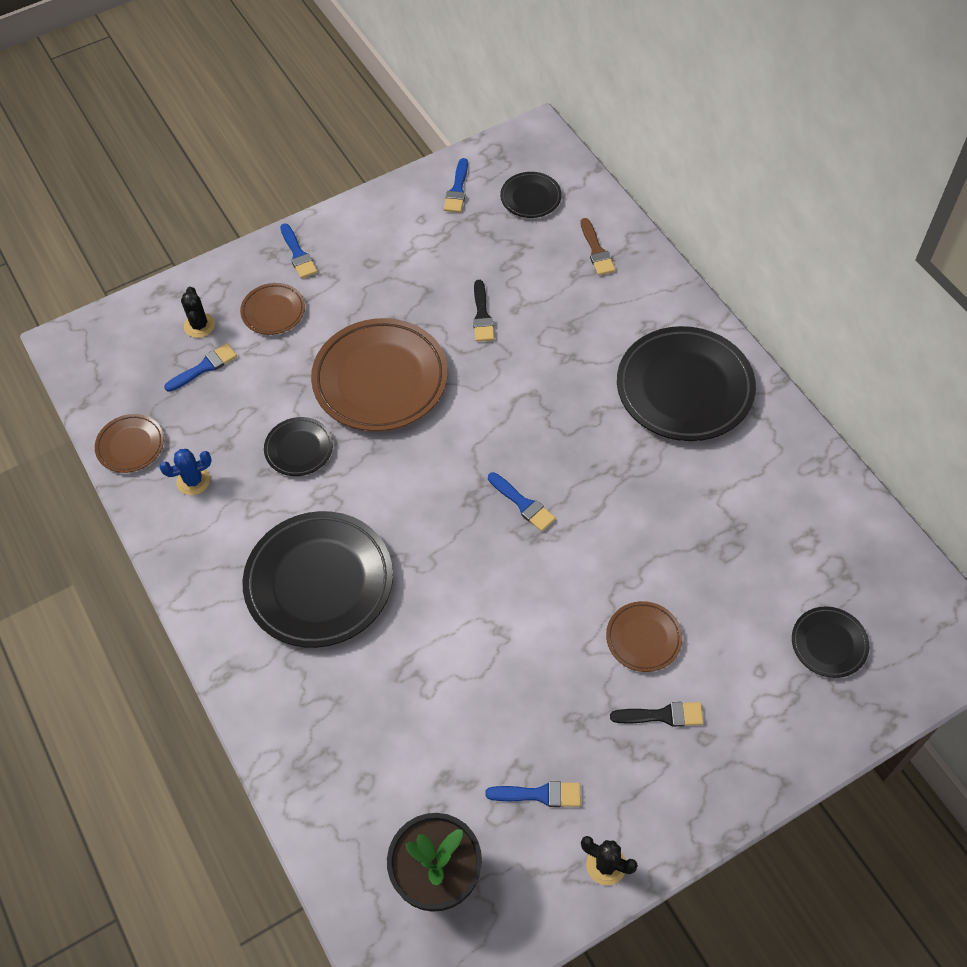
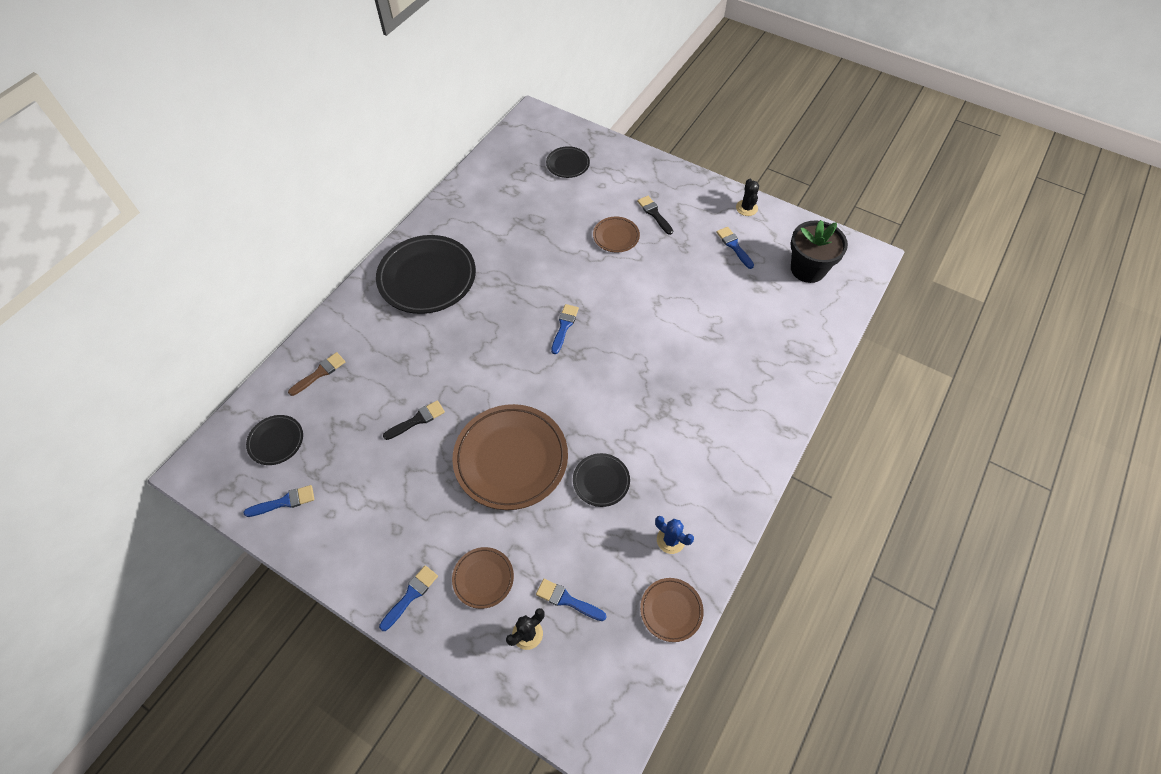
camera: 120 degrees left, 0 degrees up
black plate [243,511,393,648] -> none

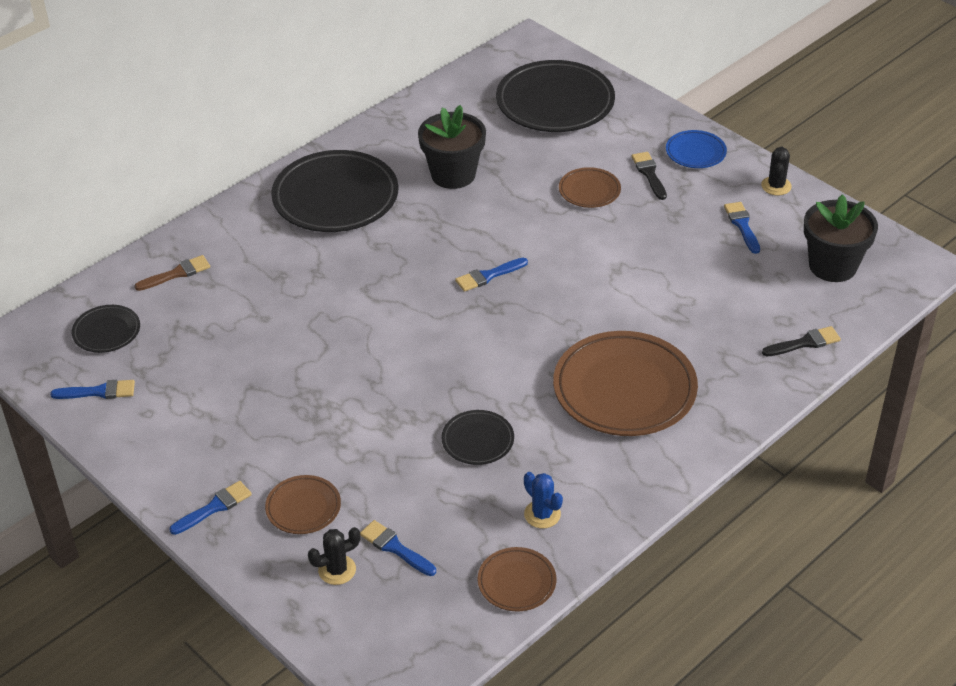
camera: 15 degrees right, 15 degrees down
black brush [383,400,445,440] -> black brush moved to [762,326,841,356]
brown plate [452,404,568,510] -> brown plate moved to [553,331,698,436]
black plate [546,146,590,178] -> black plate [496,60,615,132], size x2.03
blue brush [551,304,579,354] -> blue brush turned 150 degrees counterclockwise [455,258,528,292]
none -> black flower pot [418,105,486,189]
none -> blue plate [666,130,727,168]

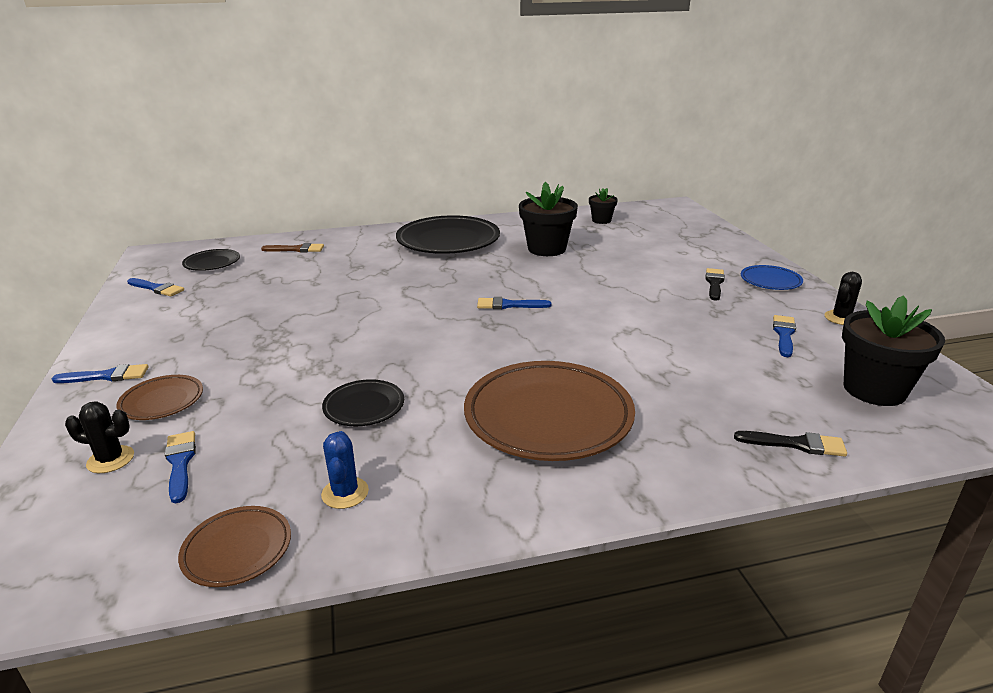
camera: 30 degrees right, 15 degrees down
black plate [496,60,615,132] -> none
brown plate [559,167,621,208] -> none
none -> black flower pot [589,188,618,224]

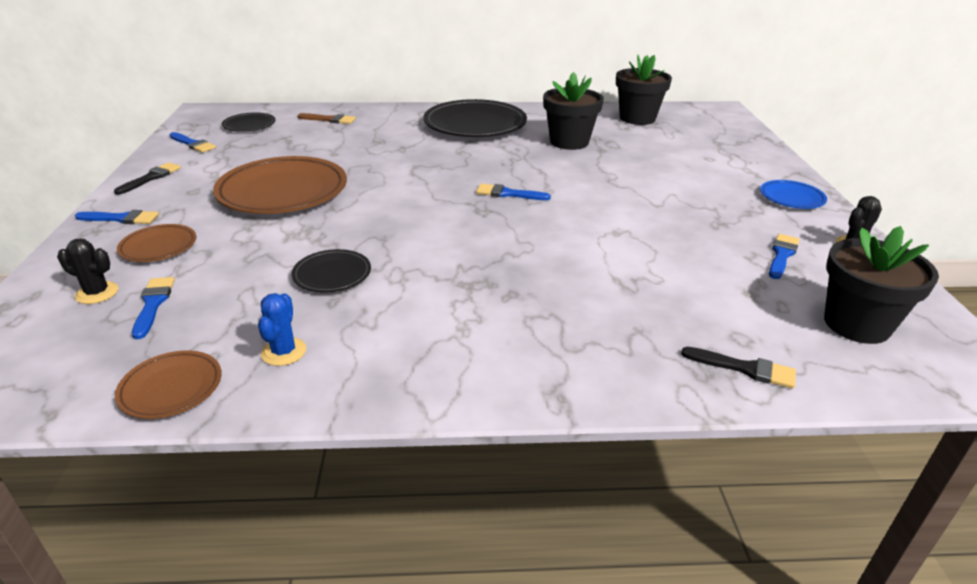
camera: 10 degrees right, 5 degrees up
brown plate [464,361,635,461] -> brown plate moved to [213,156,347,214]
black flower pot [589,188,618,224] -> black flower pot [616,55,672,125], size x1.83
black brush [705,268,725,301] -> black brush moved to [114,162,181,195]

